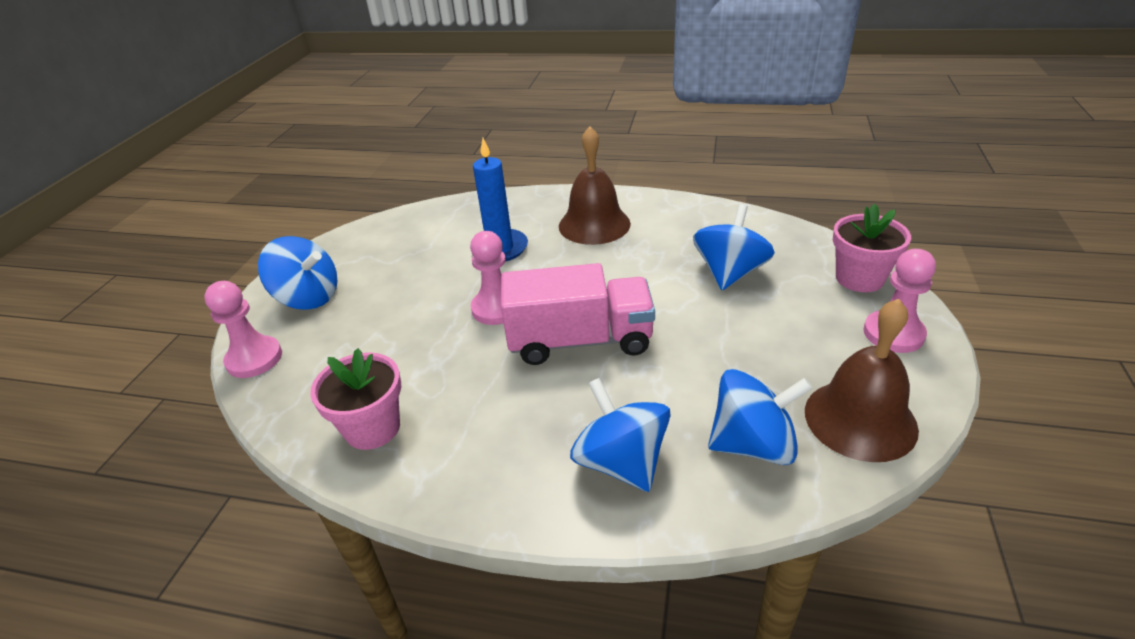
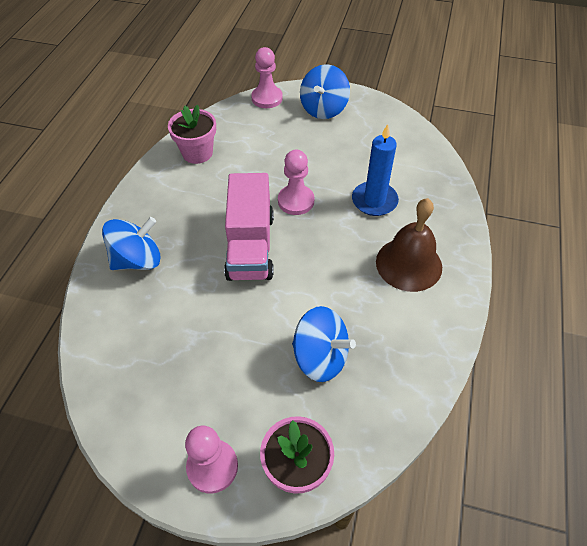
camera: 90 degrees right, 15 degrees up
blue spinning top [708,369,813,465] -> none
brown bell [805,299,919,462] -> none

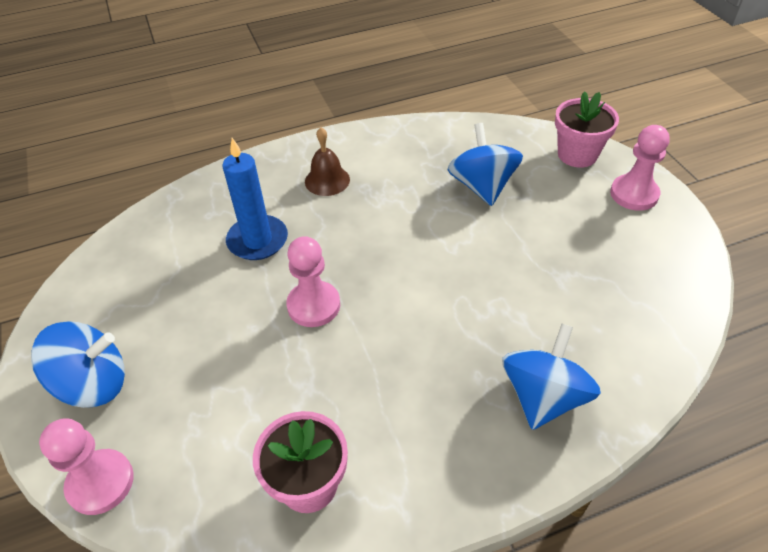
camera: 125 degrees left, 5 degrees down
blue spinning top [102,217,161,270] -> blue spinning top turned 90 degrees clockwise [502,324,601,430]
pink truck [224,173,274,281] -> none
brown bell [376,198,442,292] -> brown bell [305,127,350,196], size x0.61

